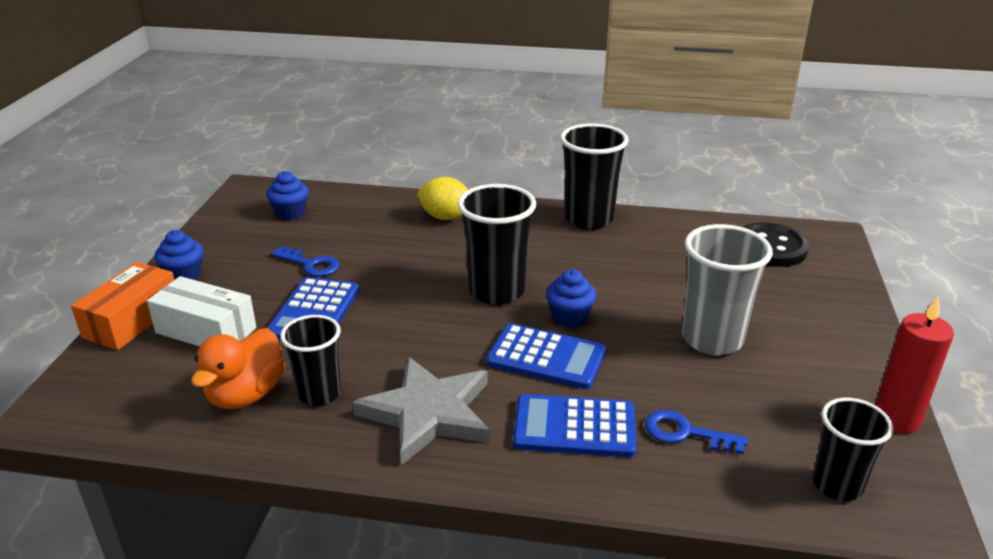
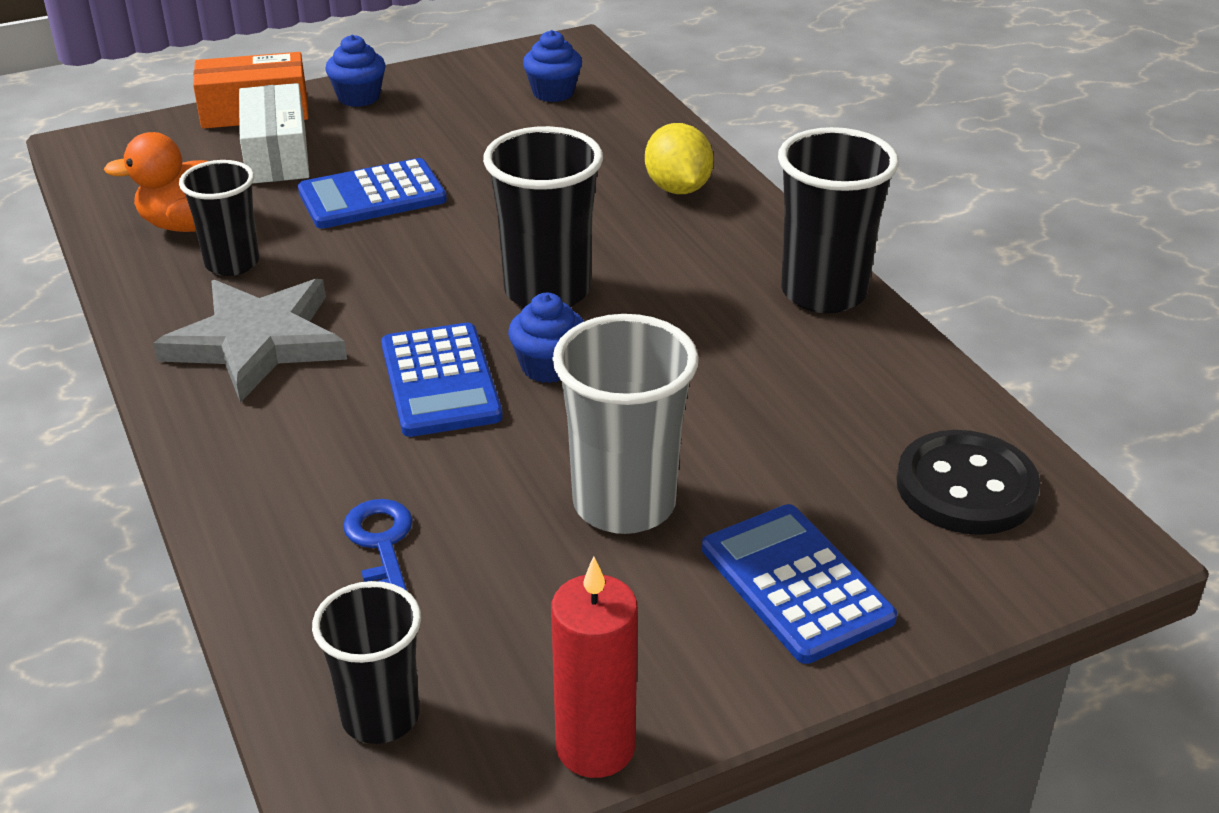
camera: 55 degrees right, 5 degrees up
blue key [271,246,339,277] -> none
blue calculator [513,394,636,458] -> blue calculator moved to [702,504,897,664]

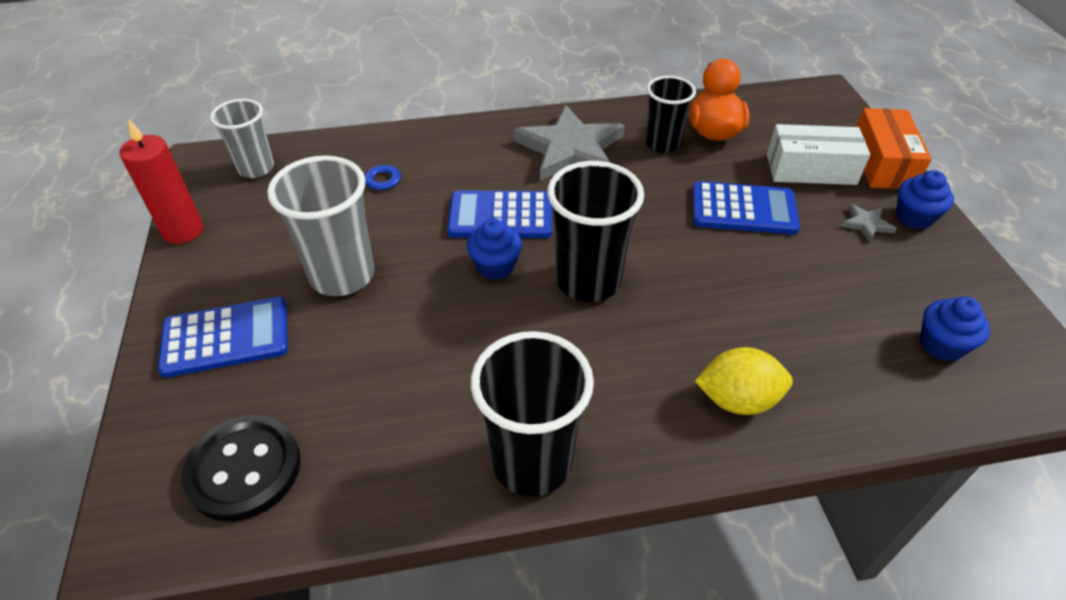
camera: 105 degrees right, 10 degrees up
blue calculator [298,158,447,229] -> blue calculator turned 105 degrees clockwise [692,181,800,235]
black cup [312,581,421,744] -> grey cup [210,99,274,178]
none -> grey star [841,204,897,242]

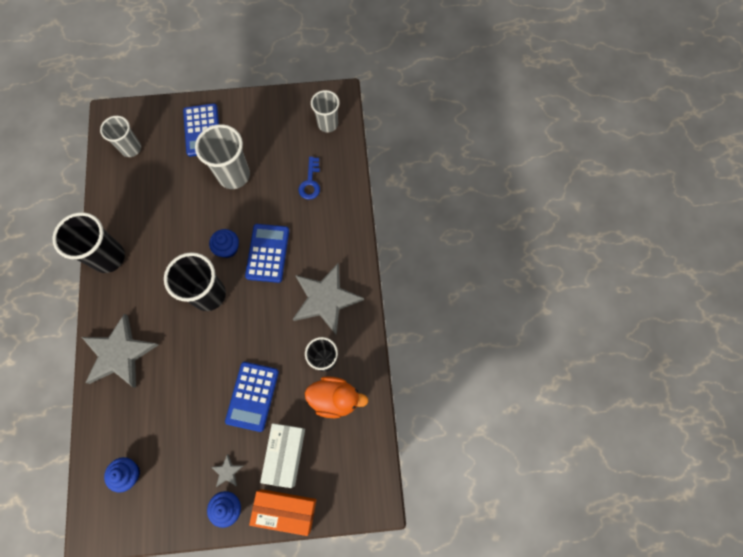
camera: 95 degrees right, 25 degrees up
red candle [120,119,203,244] -> none
black button [182,415,301,522] -> grey cup [100,116,141,157]
yellow lemon [695,347,793,415] -> grey star [82,314,158,388]

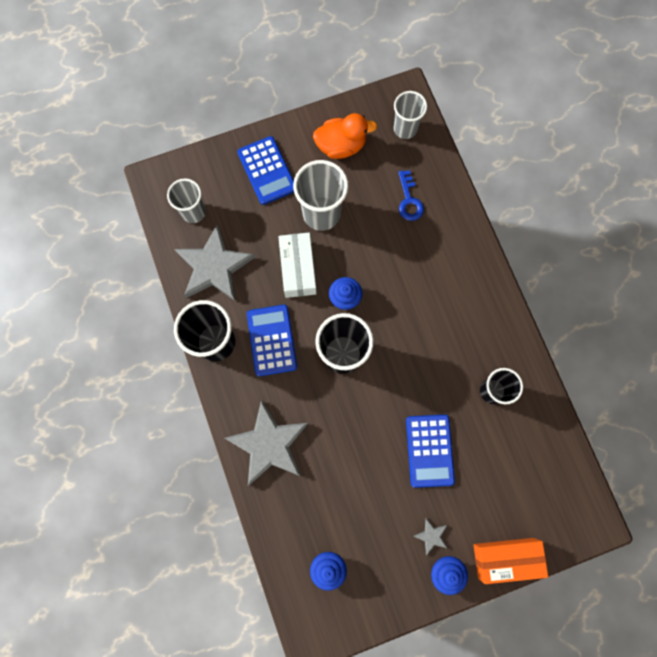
camera: 15 degrees left, 5 degrees up
blue calculator [245,224,289,283] -> blue calculator moved to [247,305,297,376]
white box [260,423,305,488] -> white box moved to [278,233,317,298]
grey star [293,263,364,335] -> grey star moved to [174,224,255,301]
orange duck [305,376,369,418] -> orange duck moved to [313,113,377,159]

